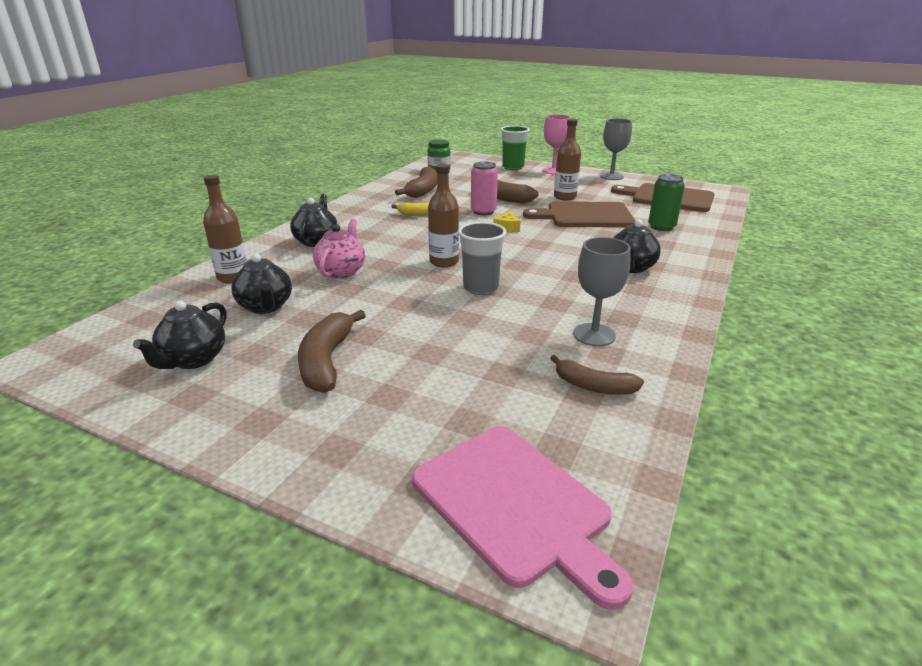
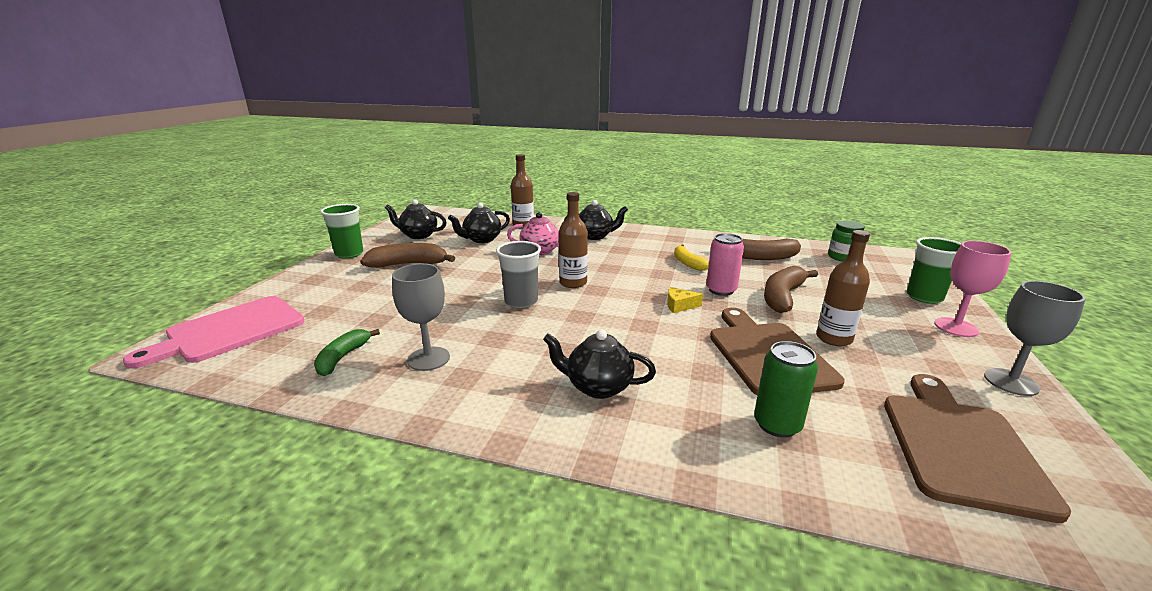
camera: 80 degrees right, 5 degrees down
brown banana [550,355,644,395] -> green banana [314,329,380,376]
none -> green cup [320,204,363,259]

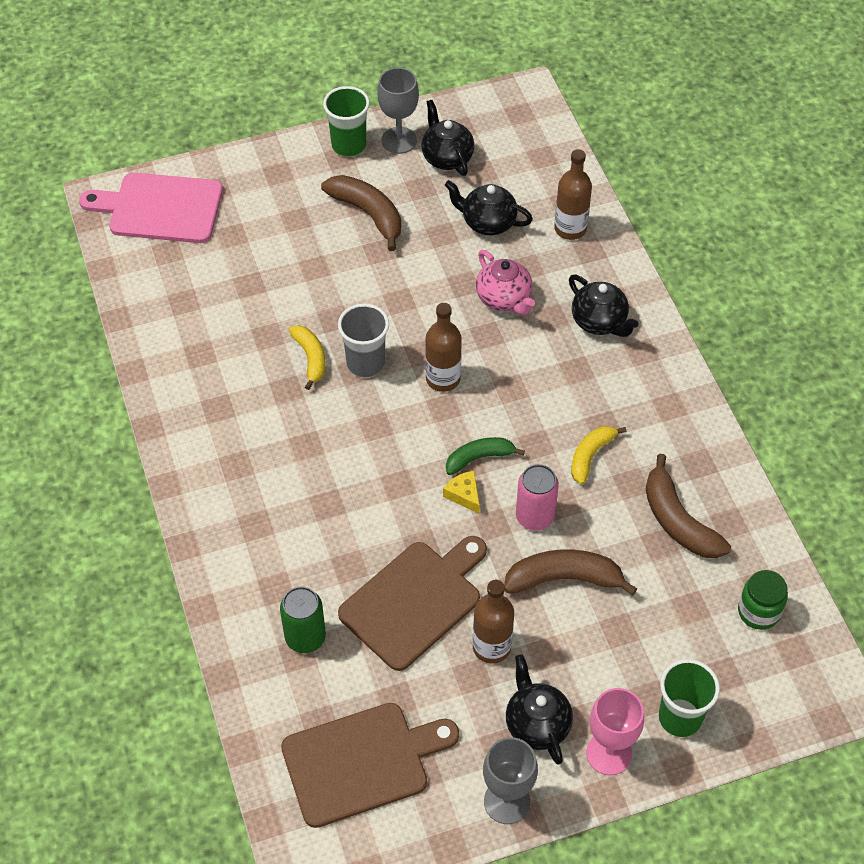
camera: 55 degrees right, 30 degrees up
green banana [314,329,380,376] -> green banana moved to [446,437,525,475]
grey goblet [392,264,450,371] -> grey goblet moved to [377,67,419,154]
black teapot [543,330,656,399] -> black teapot moved to [506,654,573,765]
none -> yellow banana [289,325,326,390]

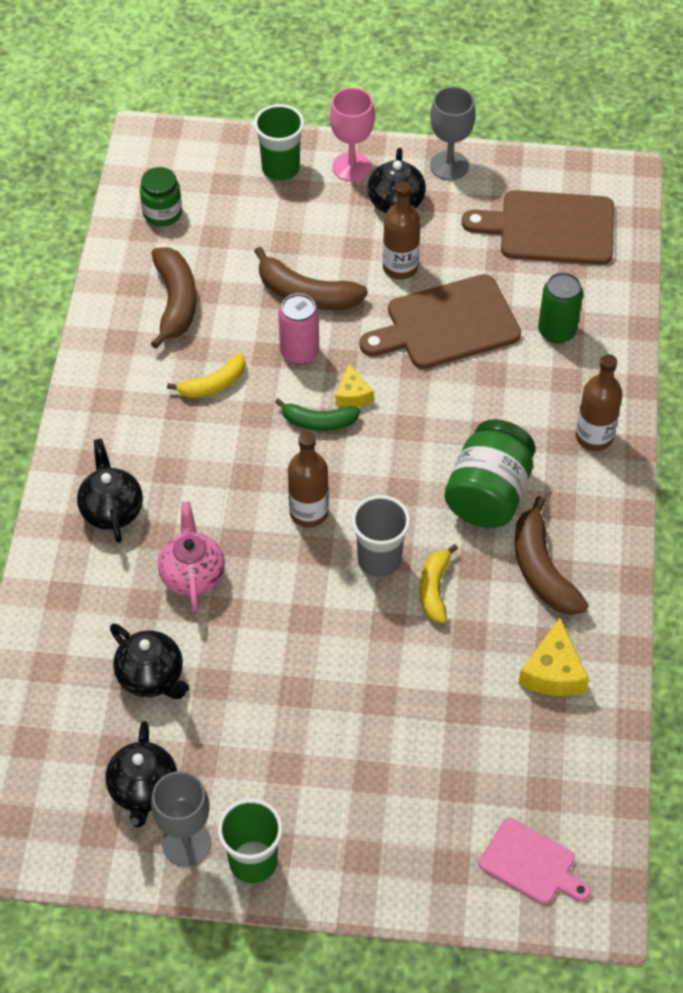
camera: 155 degrees left, 0 degrees up
pink cutting board [79,173,223,243] -> pink cutting board [479,818,591,904], size x0.59
brown banana [321,175,401,251] -> brown banana moved to [515,496,589,615]
brown bottle [554,149,592,240] -> brown bottle moved to [576,354,623,451]
none -> green jar [444,419,535,528]
none -> yellow cheese [518,617,589,696]

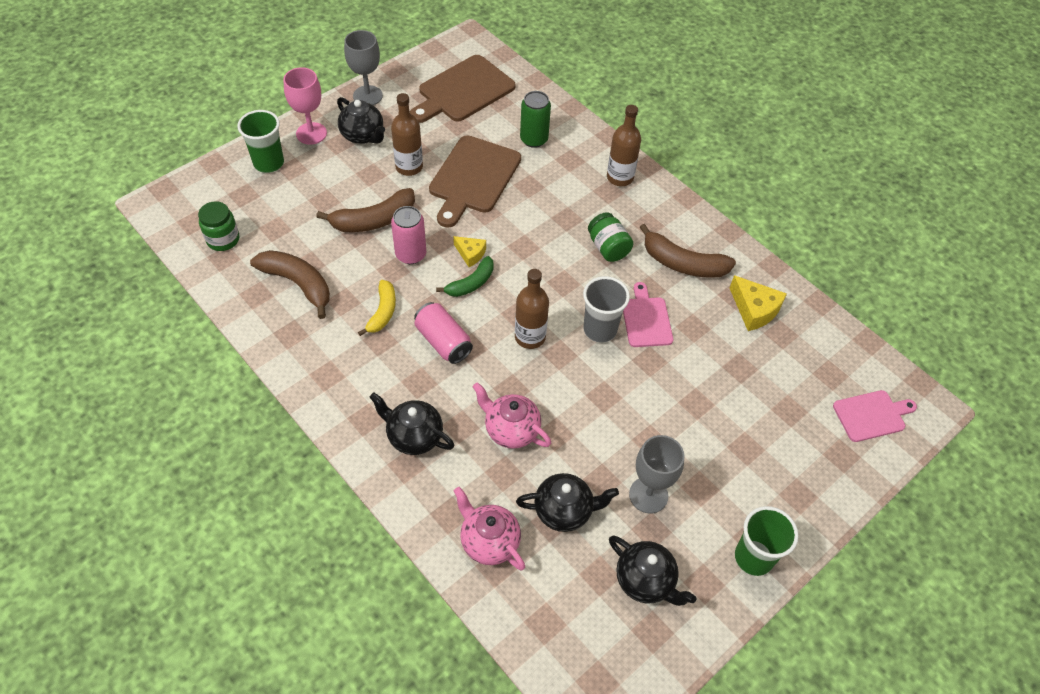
camera: 50 degrees left, 0 degrees up
grey goblet [151,771,211,867] -> grey goblet moved to [629,435,685,514]
yellow banana [420,544,458,623] -> pink cutting board [623,282,673,347]
green jar [444,419,535,528] -> green jar [588,212,633,262], size x0.61
none -> pink can [414,302,473,364]
none -> pink teapot [454,487,525,570]

